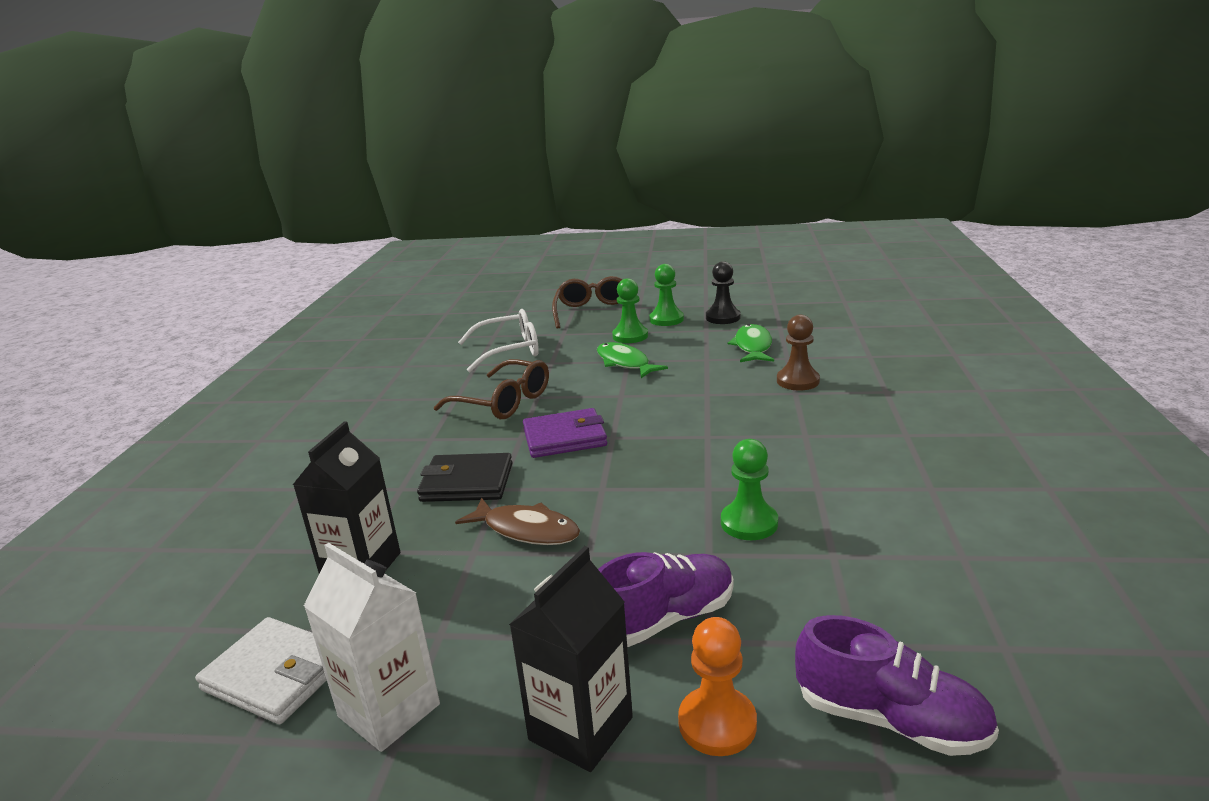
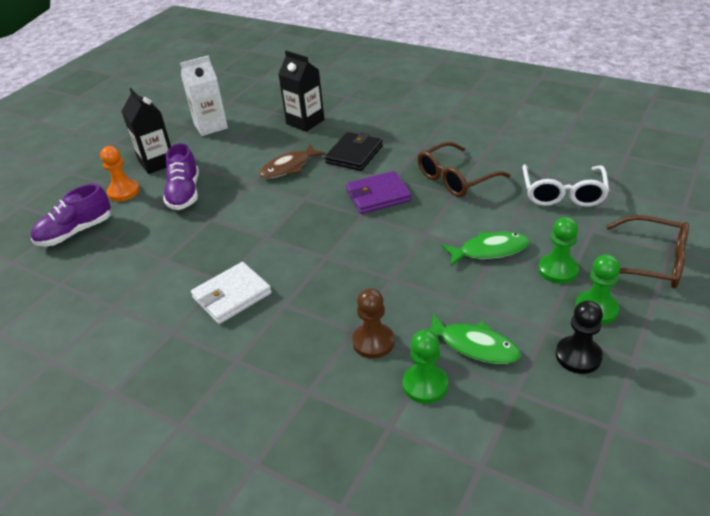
camera: 115 degrees right, 15 degrees up
white wallet [195,617,327,724] -> white wallet moved to [191,262,272,324]
purple wallet [523,408,607,458] -> purple wallet turned 60 degrees clockwise [346,171,411,214]
green pawn [721,439,778,540] -> green pawn moved to [403,330,448,404]

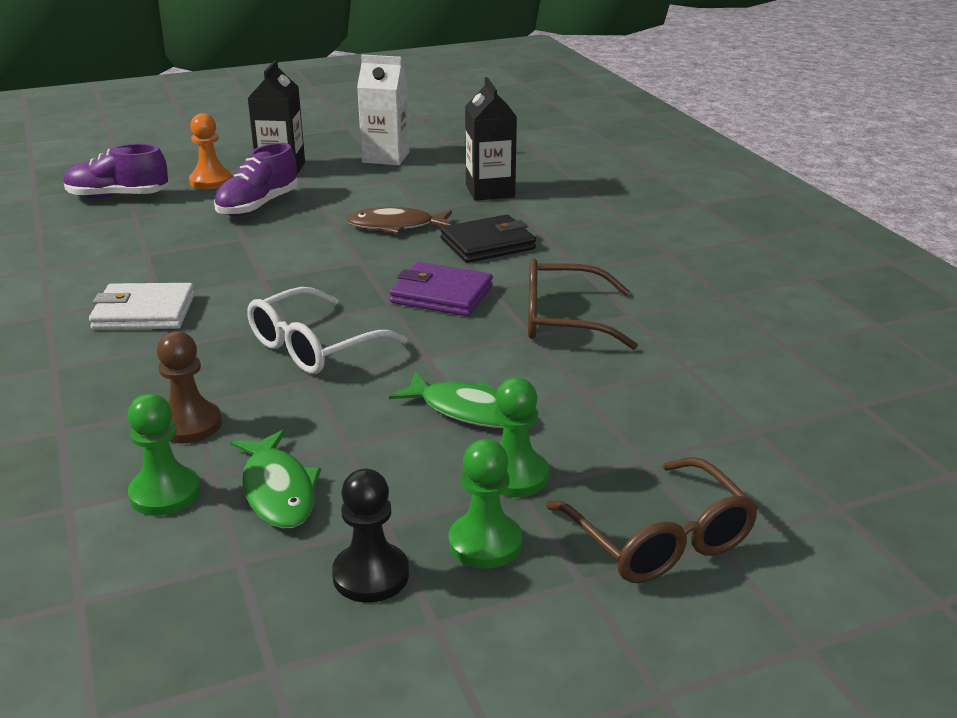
camera: 35 degrees right, 10 degrees down
white glasses [522,164,609,207] -> white glasses moved to [247,287,407,374]

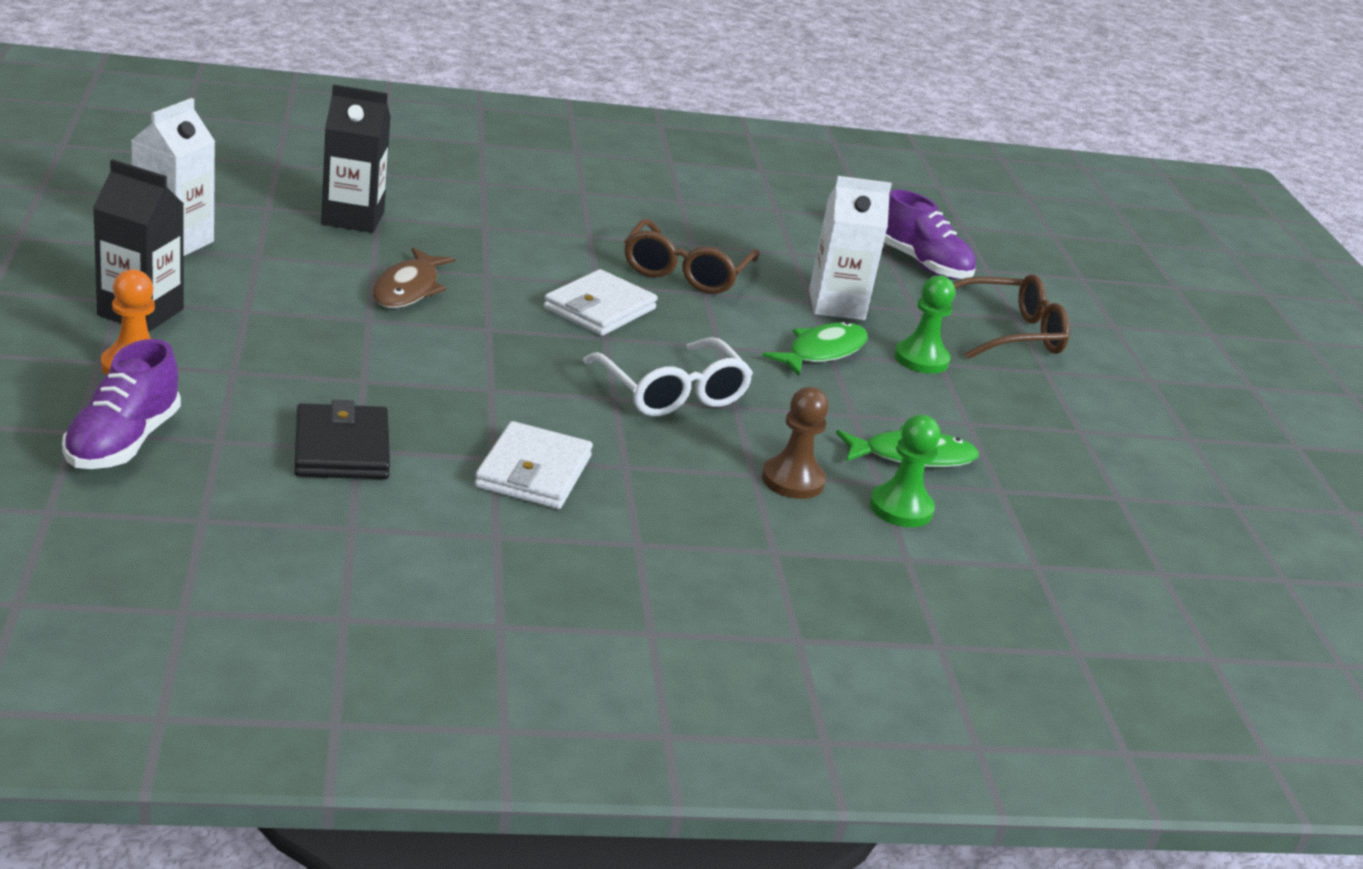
camera: 80 degrees left, 0 degrees up
purple shoe [214,143,298,216] -> purple shoe moved to [884,189,976,280]
black pawn [332,469,409,603] -> none
purple wallet [389,262,493,316] -> white wallet [544,269,658,336]
black wallet [440,215,536,263] -> black wallet moved to [294,400,390,479]
green pawn [449,439,522,569] -> none
none -> white carton [809,176,892,320]

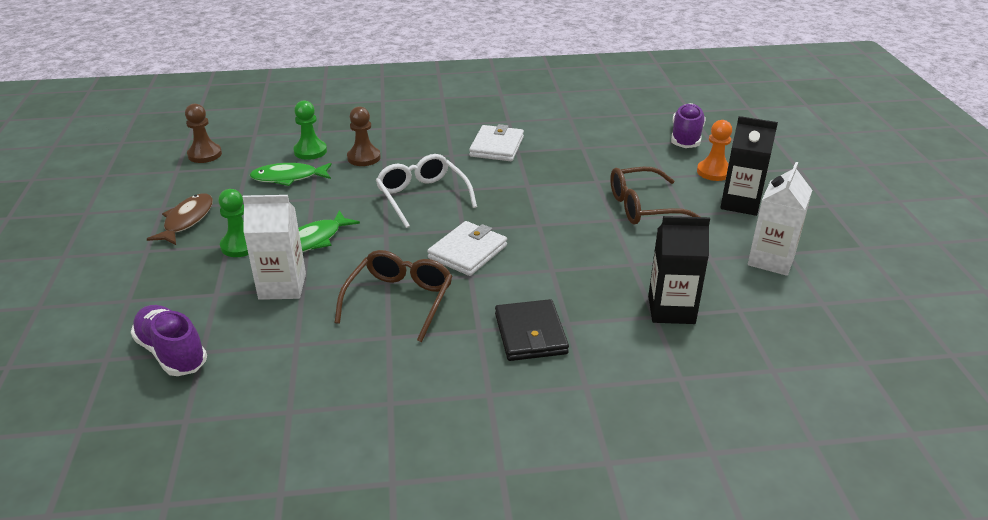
camera: 175 degrees left, 5 degrees up
black wallet [294,400,390,479] -> black wallet moved to [495,299,569,361]
brown fish [372,247,455,308] -> brown fish moved to [147,193,213,245]
brown glasses [953,274,1070,359] -> brown glasses moved to [610,167,700,224]
none -> brown pawn [185,104,222,163]

